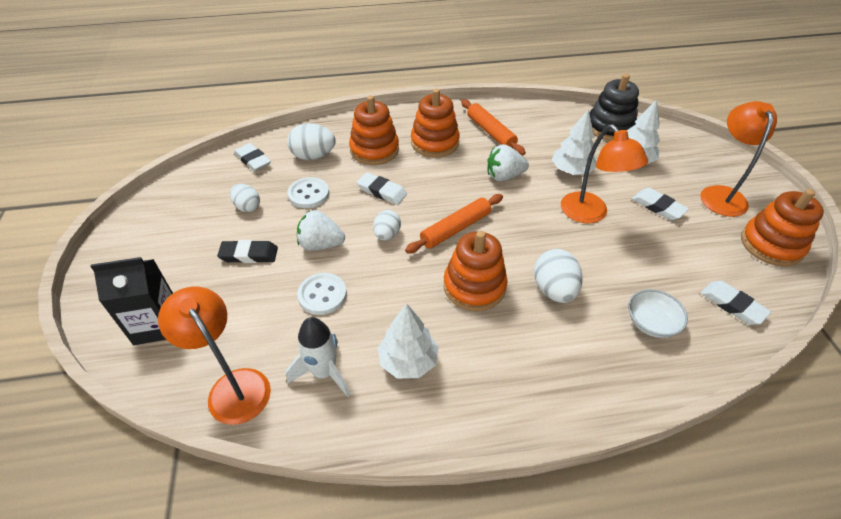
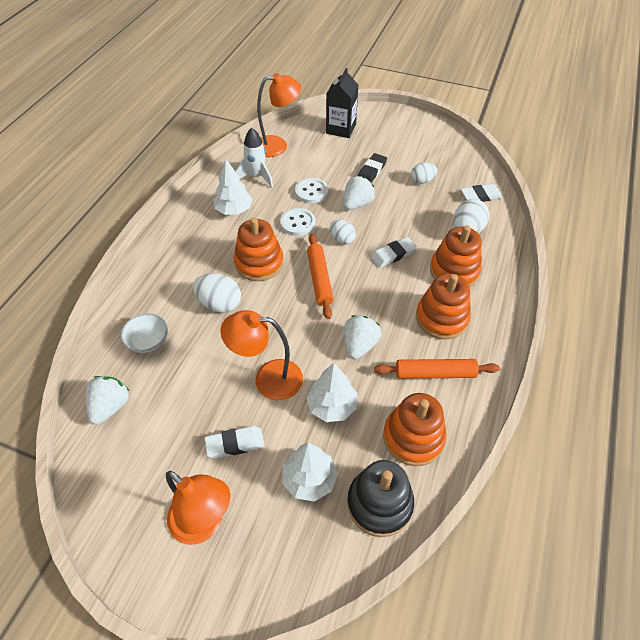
camera: 120 degrees right, 5 degrees up
white button [287,177,329,208] -> white button moved to [280,208,316,236]
white eraser [701,281,771,325] -> white strawberry [86,376,130,425]
orange stacking toy [741,189,824,267] -> orange stacking toy moved to [383,393,446,466]

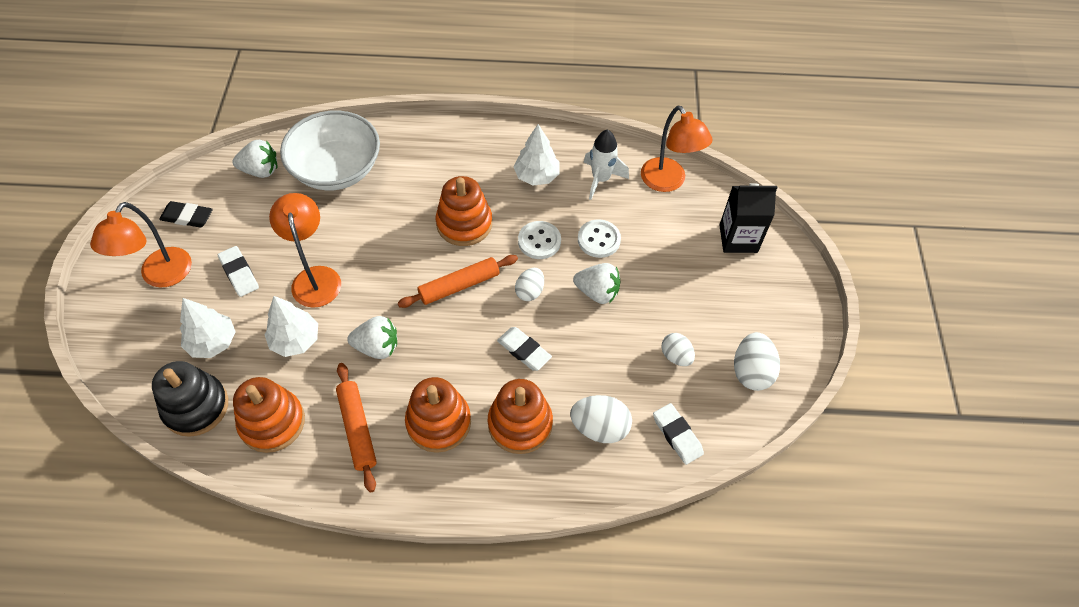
camera: 70 degrees right, 5 degrees up
white bowl [120,313,168,353] -> white bowl [280,111,380,190], size x2.10
white egg [193,273,241,313] -> white egg moved to [734,332,780,391]
black eraser [358,153,387,183] -> black eraser moved to [159,201,213,228]

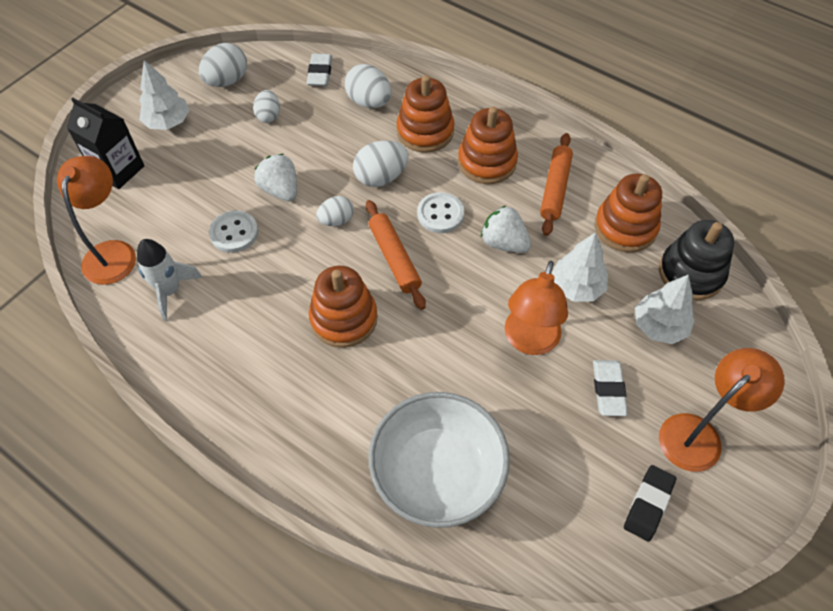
camera: 145 degrees left, 0 degrees up
black eraser [159,201,213,228] -> black eraser turned 75 degrees clockwise [624,465,676,541]
white strawberry [232,140,277,178] -> none
orange rolling pin [398,255,518,308] -> orange rolling pin turned 60 degrees clockwise [366,200,426,310]
white eraser [497,327,552,371] -> white egg [353,141,409,187]
white tree [514,124,559,186] -> white tree moved to [139,60,189,130]
white button [518,221,561,259] -> white button moved to [417,192,464,233]

